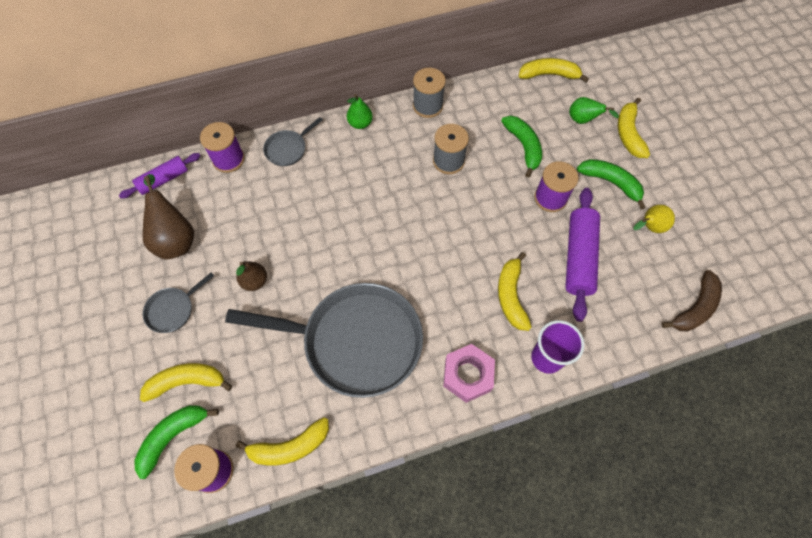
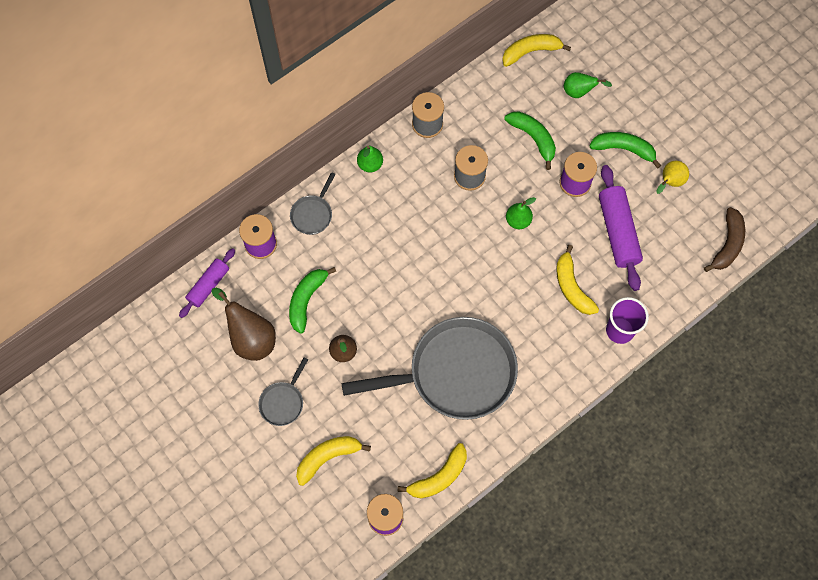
camera: 20 degrees left, 5 degrees up
green banana [135,405,219,479] -> green banana moved to [289,267,336,334]
pink nut [443,344,495,403] -> none
yellow banana [618,98,650,158] -> none
none -> green pear [506,197,536,229]

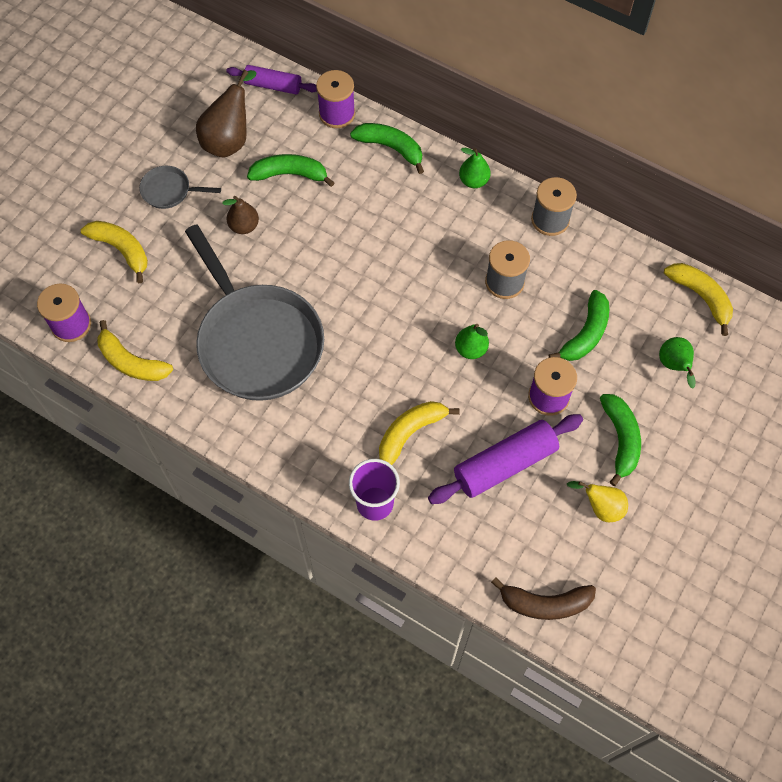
camera: 70 degrees right, 5 degrees down
grey pan [290,172,336,235] -> green banana [350,123,424,174]

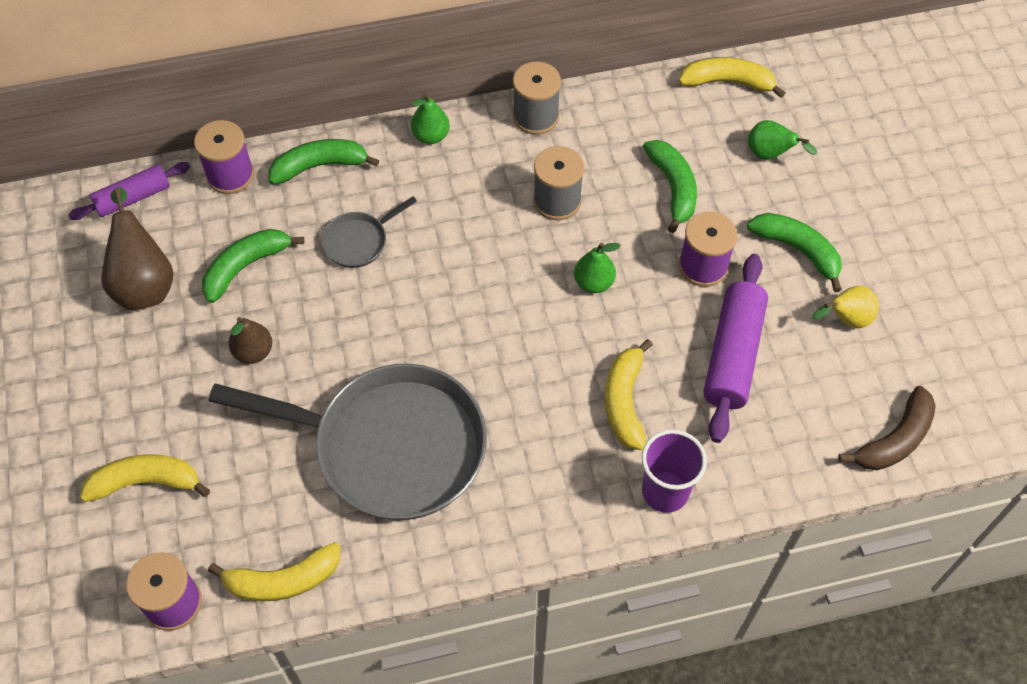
camera: 45 degrees left, 5 degrees down
grey pan [139,166,221,209] -> grey pan moved to [321,196,417,268]

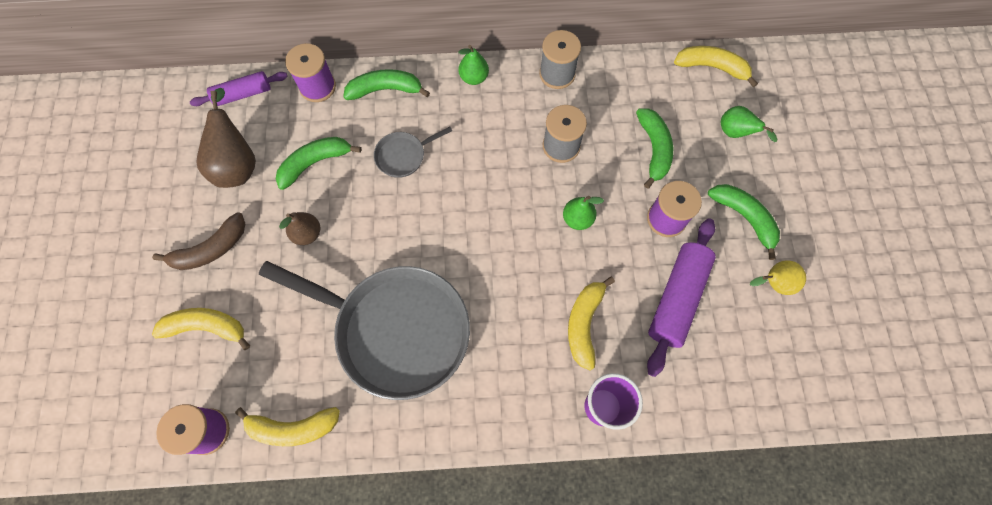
camera: 10 degrees right, 10 degrees up
brown banana [838,386,936,470] -> brown banana moved to [152,212,245,270]

